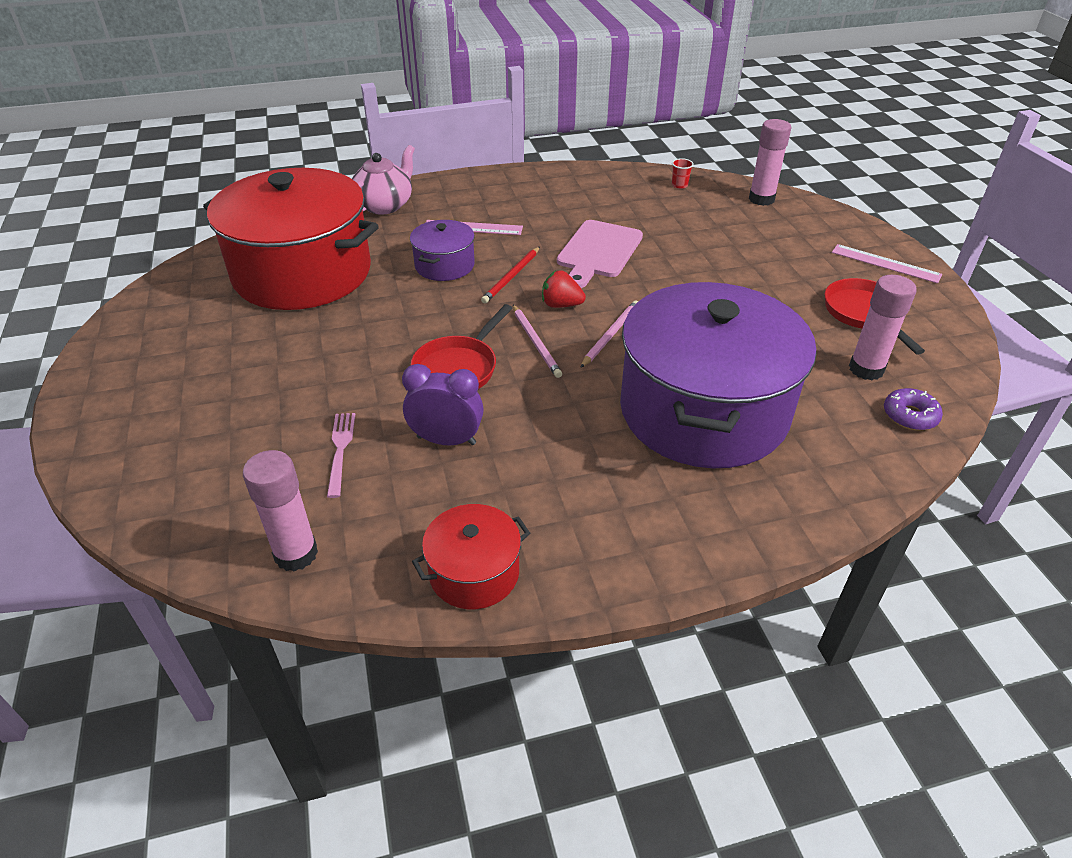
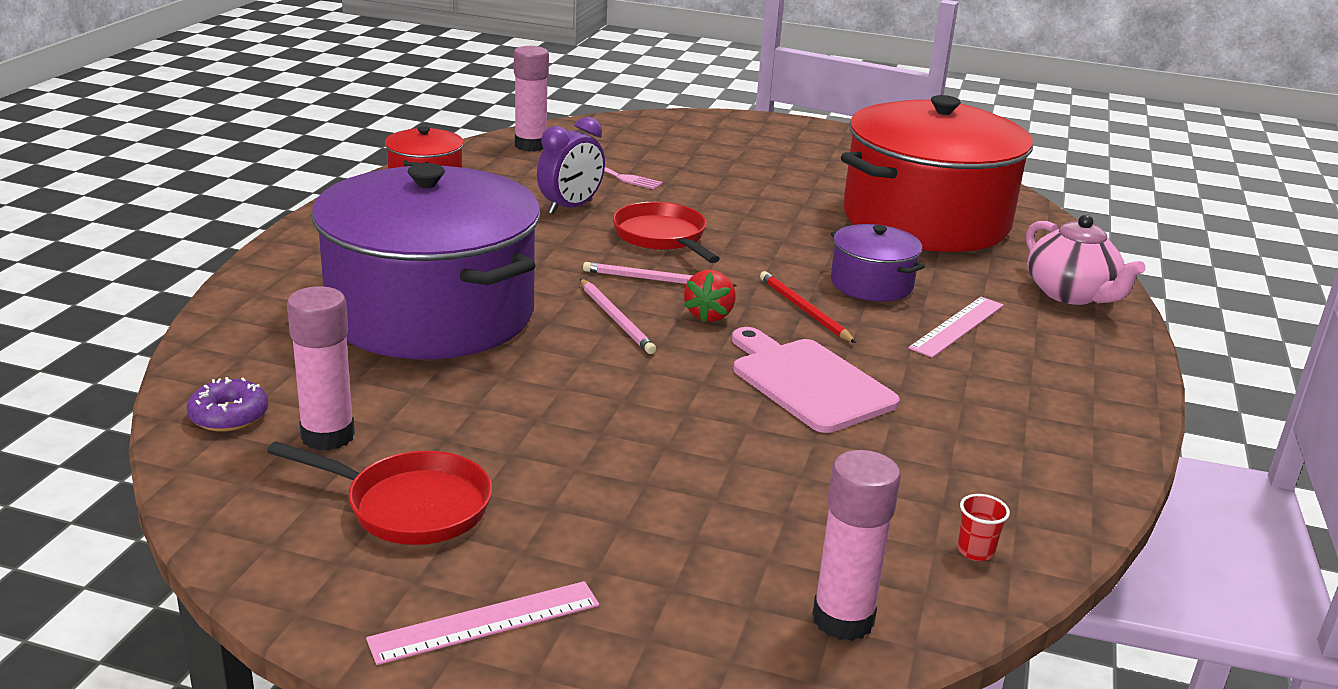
camera: 120 degrees right, 15 degrees down
red strawberry [542,270,586,308] -> red strawberry turned 150 degrees clockwise [684,270,735,323]

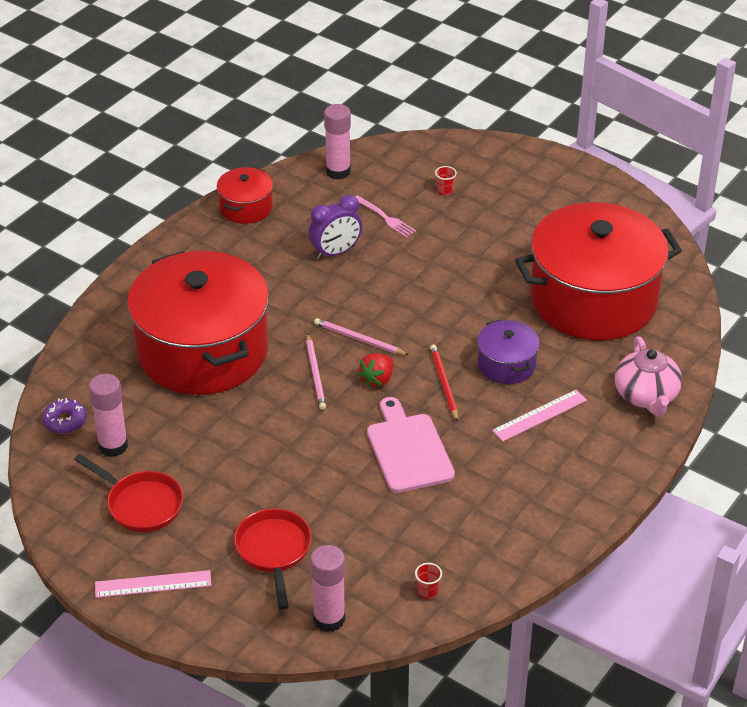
camera: 20 degrees right, 15 degrees up
purple pot [311,163,540,359] -> red pot [127,251,269,395]
red pan [613,202,720,263] -> red pan moved to [234,508,312,610]
none -> red cup [435,166,457,196]

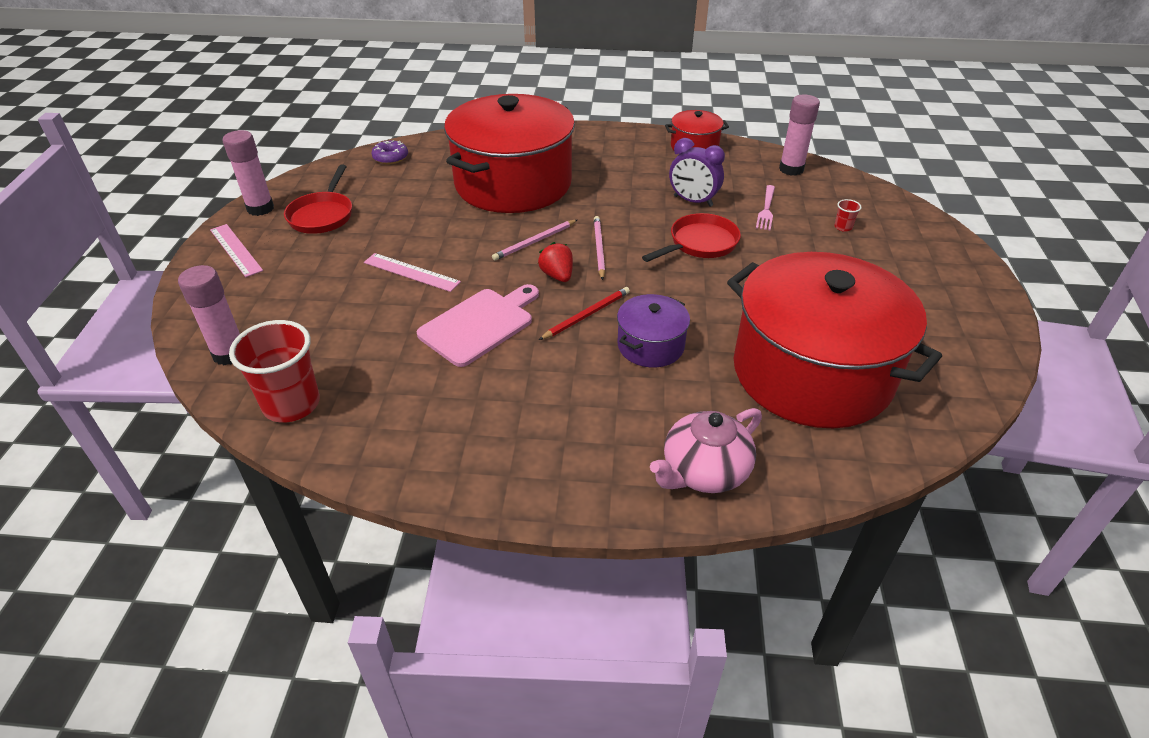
camera: 60 degrees right, 0 degrees up
pink glue stick [89,374,128,457] -> pink glue stick moved to [223,130,274,216]
red pan [234,508,312,610] -> red pan moved to [642,213,741,262]
red strawberry [358,353,393,387] -> red strawberry turned 60 degrees clockwise [538,242,573,282]
red cup [415,563,442,599] -> red cup [229,320,320,423], size x2.44
pink ruler [492,389,587,441] -> pink ruler moved to [364,253,461,292]

